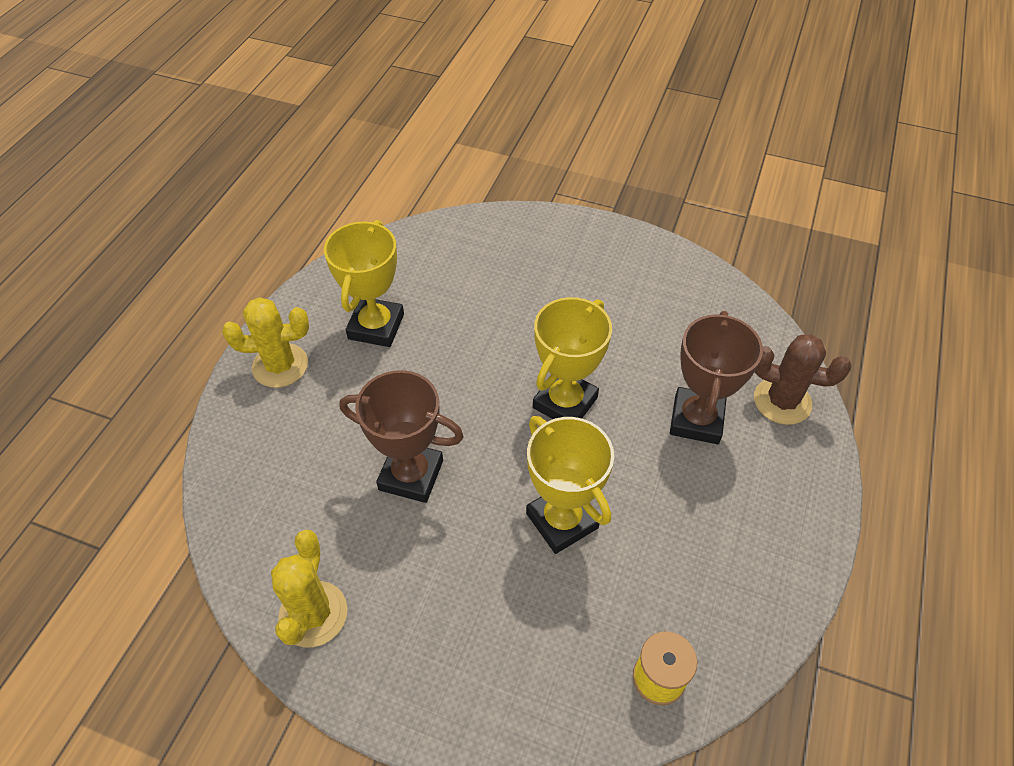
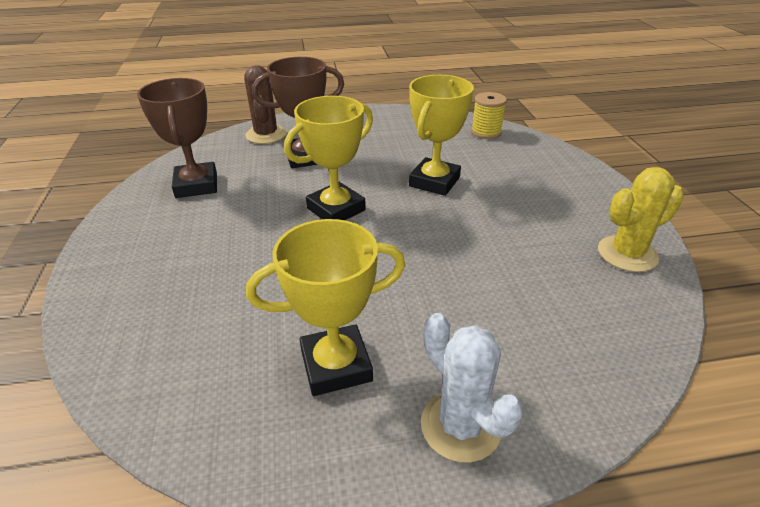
camera: 120 degrees left, 15 degrees down
yellow cactus [222,297,309,388] -> white cactus [421,313,523,463]
brown trophy [340,370,464,503] -> brown trophy moved to [137,78,217,198]
yellow trophy [533,297,612,419] -> yellow trophy turned 45 degrees counterclockwise [284,96,373,220]

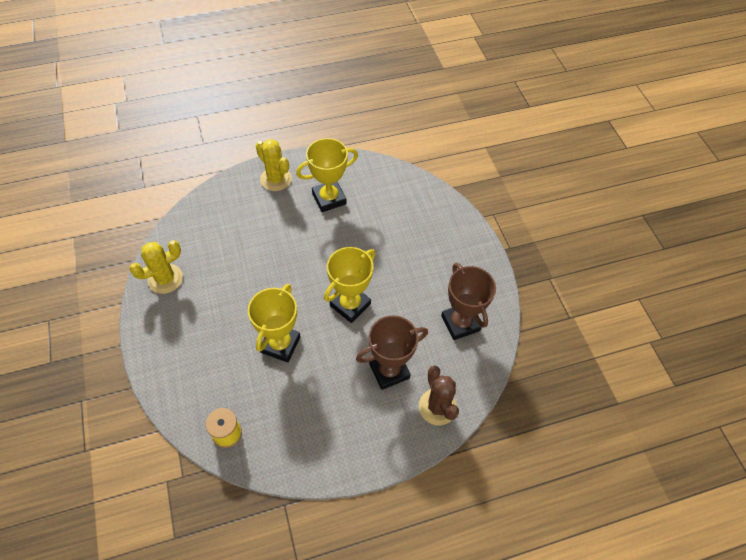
camera: 170 degrees right, 20 degrees up
white cactus [421,313,523,463] -> yellow cactus [256,139,292,191]

